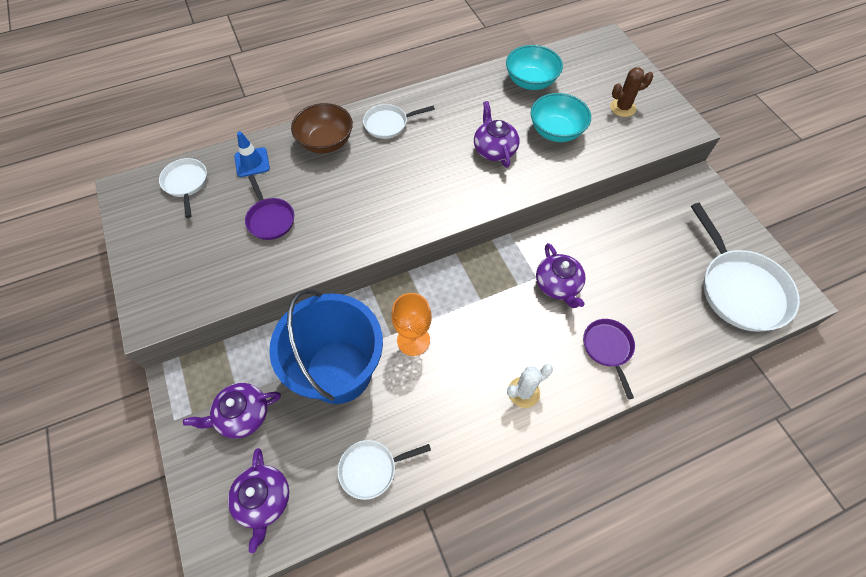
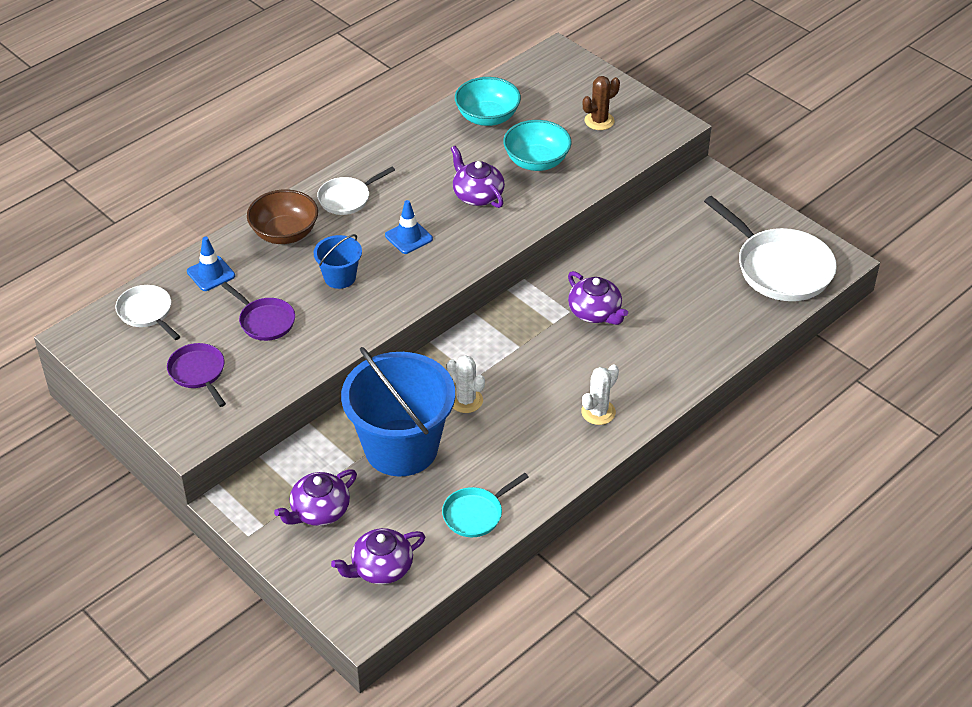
camera: 20 degrees left, 15 degrees down
purple teapot [228,448,289,553] -> purple teapot turned 90 degrees clockwise [331,528,426,584]
white pan [338,440,431,500] -> turquoise pan [442,473,529,537]
orange goblet [391,293,432,356] -> white cactus [447,355,485,413]
purple pan [583,319,635,399] -> purple pan moved to [167,343,226,407]
none -> blue bucket [314,234,362,289]
none -> blue traffic cone [385,200,433,254]

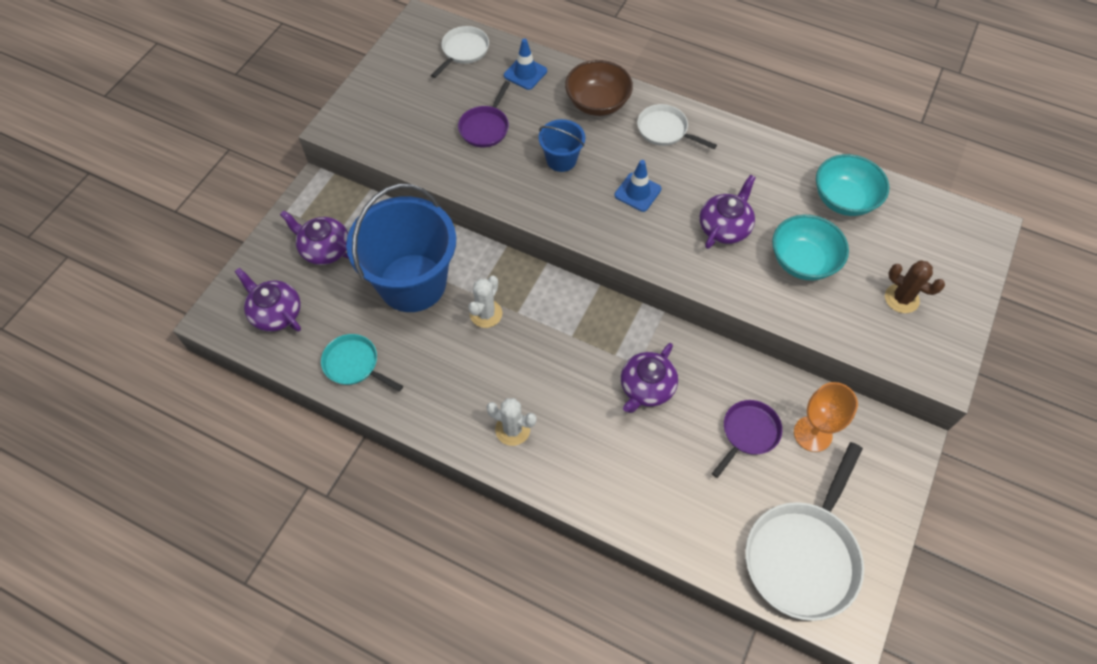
camera: 70 degrees right, 15 degrees up
purple pan [167,343,226,407] -> purple pan moved to [712,400,782,478]
none -> orange goblet [794,382,858,452]

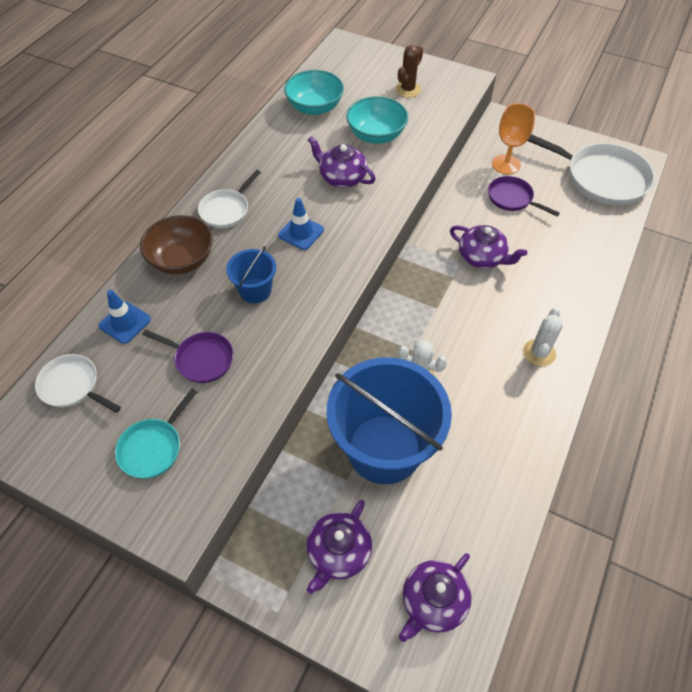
camera: 90 degrees left, 5 degrees down
turquoise pan [321,334,403,392] -> turquoise pan moved to [115,389,197,479]

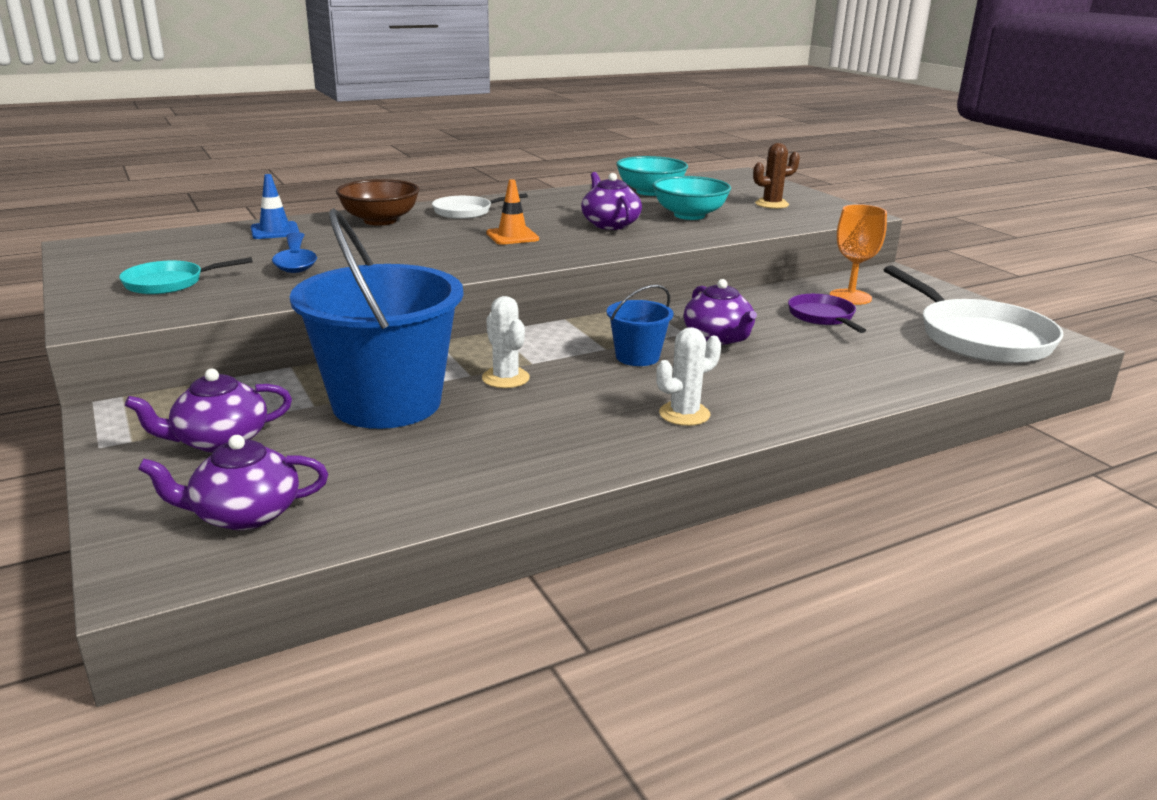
camera: 35 degrees right, 30 degrees down
white pan [35,354,121,413] -> none
purple pan [142,330,234,383] -> blue spoon [272,232,317,273]
blue bucket [226,246,276,303] -> blue bucket moved to [607,285,674,366]
blue traffic cone [278,198,324,250] -> orange traffic cone [486,179,539,245]

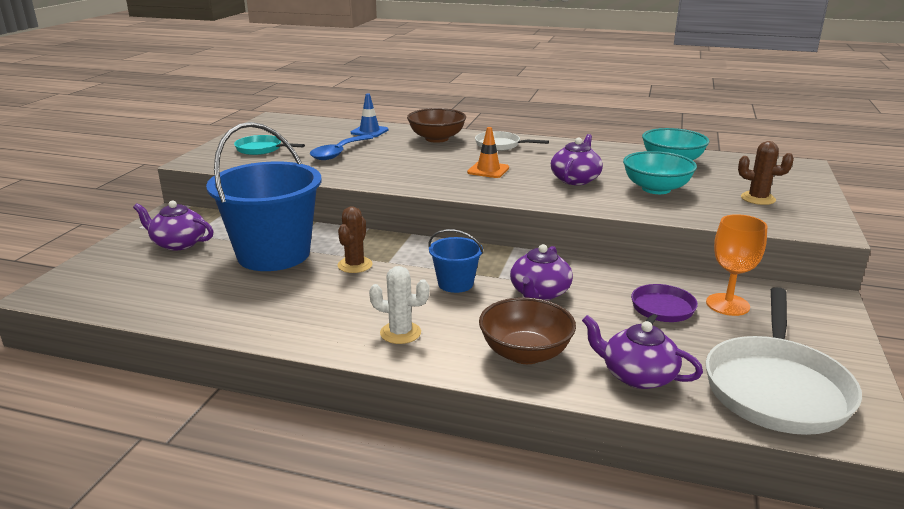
camera: 45 degrees right, 0 degrees up
purple teapot [138,435,328,530] -> purple teapot moved to [582,315,703,389]
white cactus [482,296,530,388] -> brown cactus [338,207,372,273]
none -> brown bowl [479,297,576,364]

